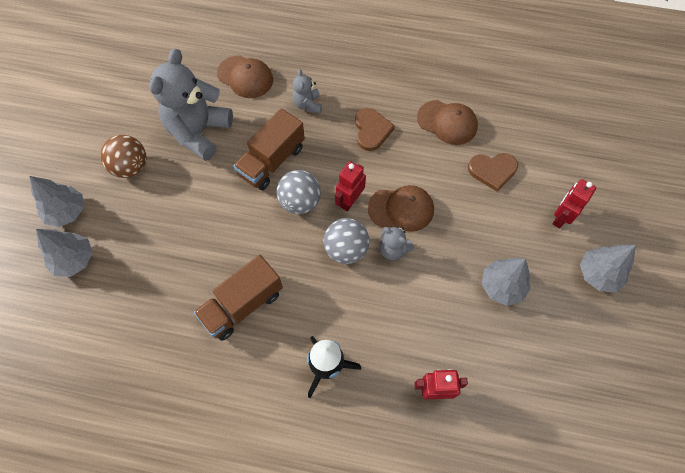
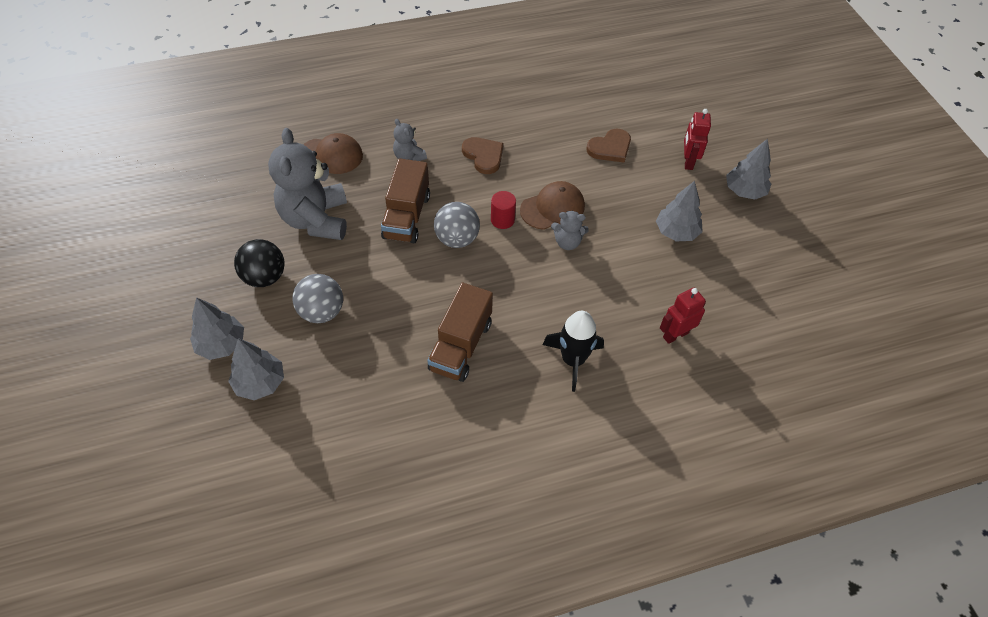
camera: 30 degrees left, 10 degrees down
brown ball [100,135,147,178] -> black ball [234,239,285,287]
grey ball [323,218,369,264] -> grey ball moved to [293,274,343,323]
red robot [335,161,366,211] -> red cylinder [491,191,516,229]
brown cap [417,100,478,145] -> none

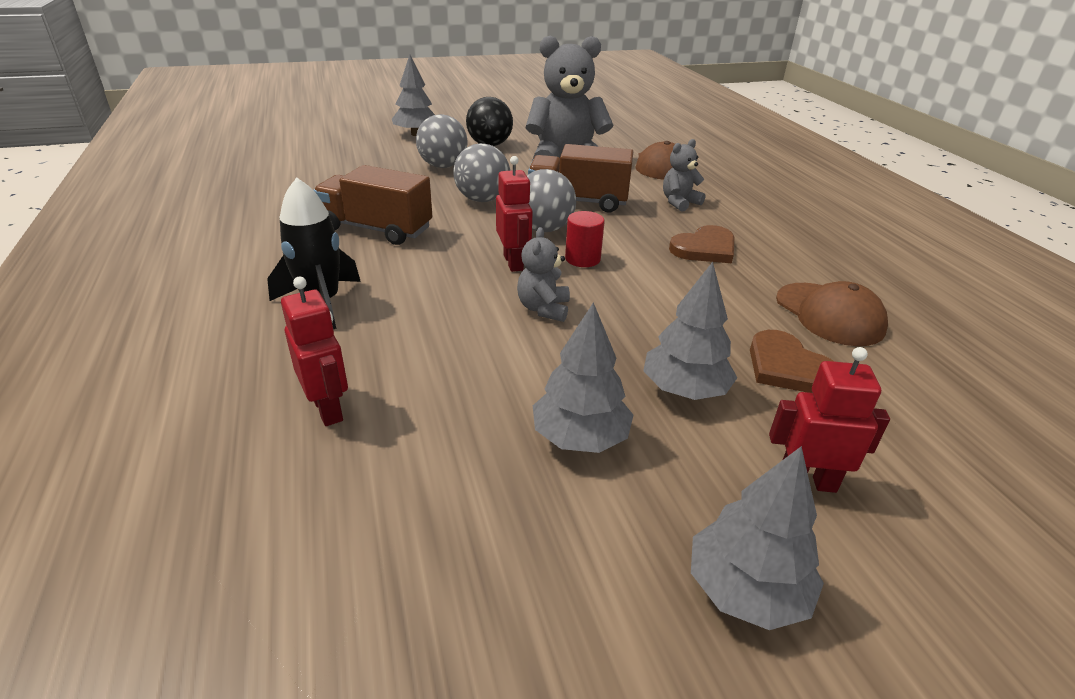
camera: 90 degrees right, 20 degrees down
grey tree [228,338,284,400] -> grey tree moved to [643,262,737,400]
brown cap [520,181,585,230] -> brown cap moved to [776,281,888,346]
none -> grey ball [453,143,510,202]
none -> red robot [496,156,533,272]

